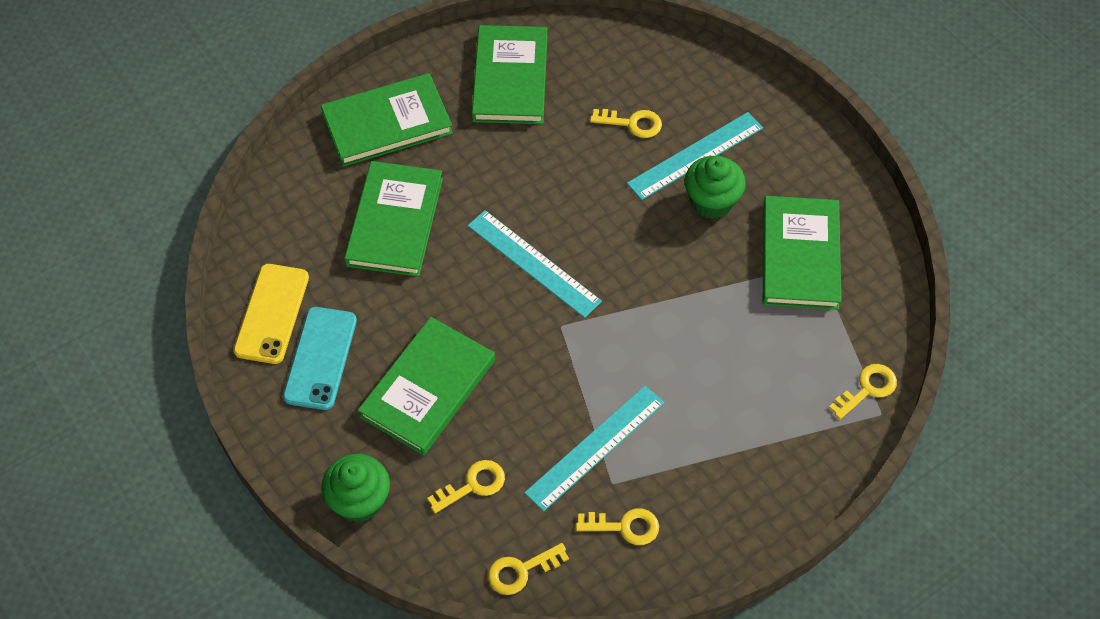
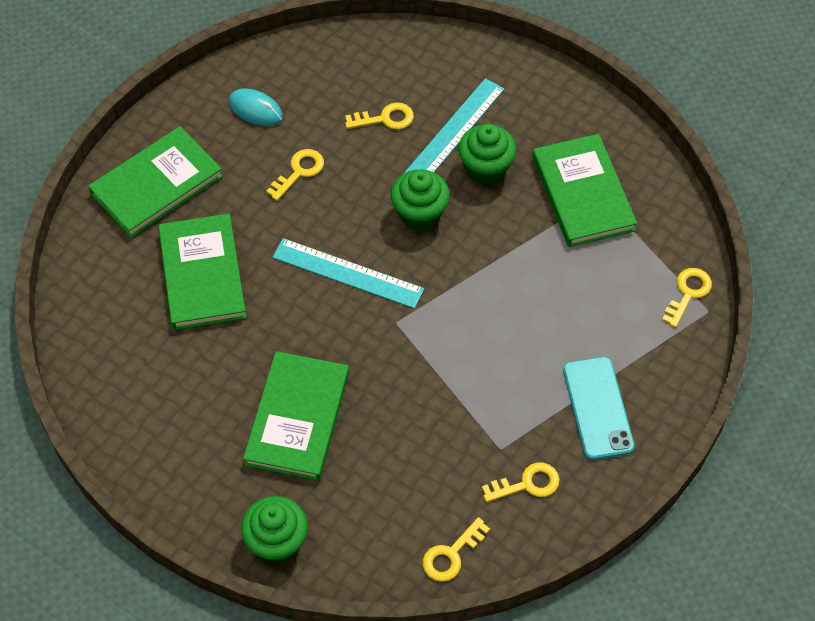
camera: 20 degrees left, 0 degrees up
yellow phone [233,264,309,364] -> none
turquoise phone [283,307,357,410] -> turquoise phone moved to [563,357,635,460]
yellow key [427,460,505,513] -> yellow key moved to [266,149,324,201]
green book [472,25,547,124] -> turquoise mouse [229,88,283,126]
turquoise ruler [524,386,664,511] -> none
none -> green cupcake [391,169,450,231]

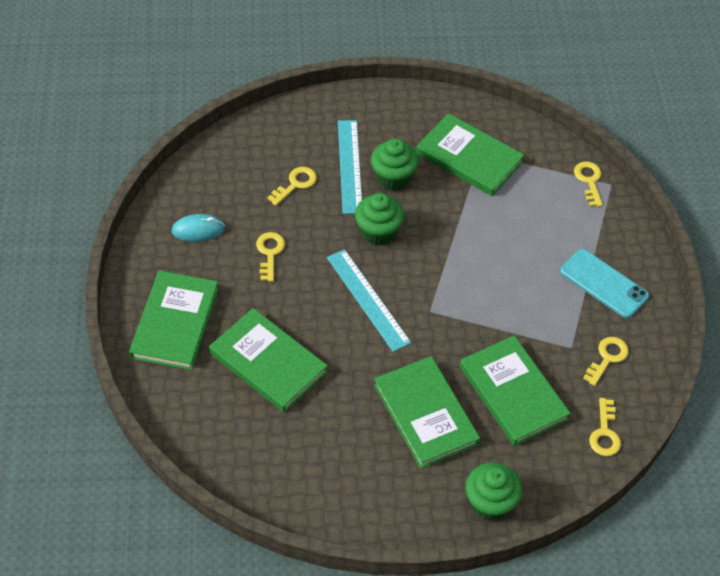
camera: 40 degrees left, 5 degrees down
turquoise ruler [273,238,424,309] -> turquoise ruler turned 75 degrees clockwise [327,249,411,352]
none -> green book [460,335,571,446]

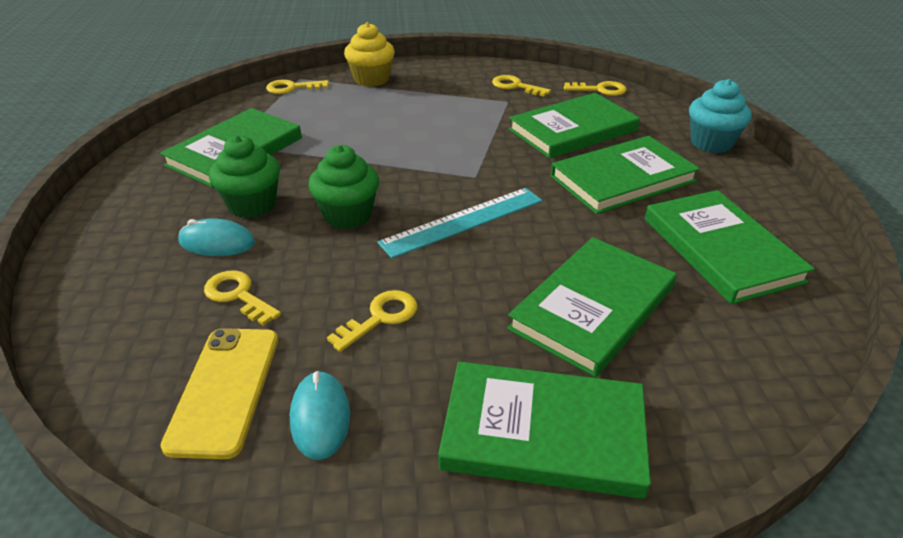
camera: 90 degrees left, 15 degrees down
yellow key [256,232,285,282] -> yellow key turned 135 degrees clockwise [327,290,417,352]
turquoise ruler [338,120,362,214] -> turquoise mouse [178,218,255,256]
green cupcake [465,462,522,521] -> turquoise cupcake [689,79,752,153]
turquoise phone [560,249,649,318] -> none
none -> yellow phone [160,328,278,459]
none -> yellow cupcake [344,22,395,87]
none -> green book [645,190,815,304]

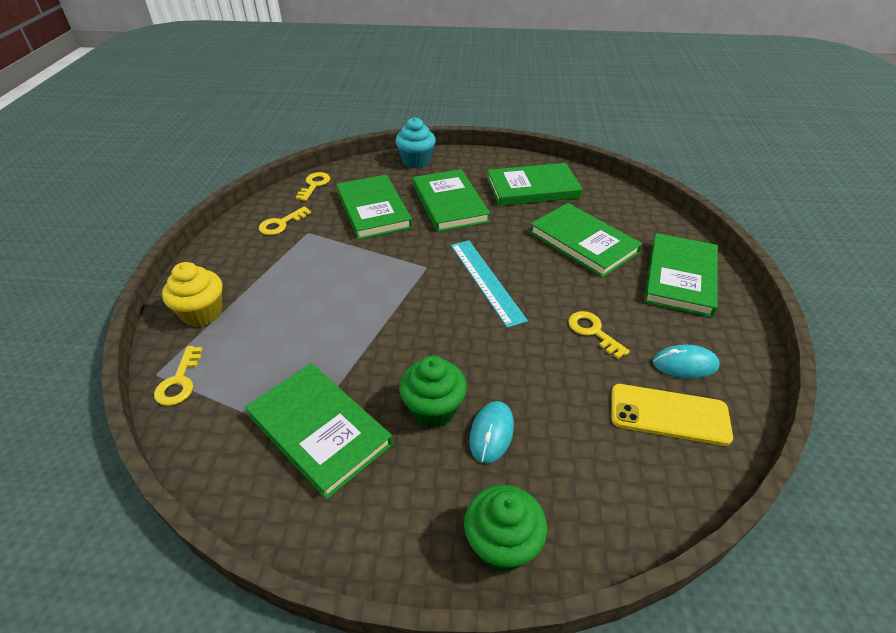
camera: 80 degrees left, 5 degrees up
yellow key [204,270,281,326] -> none
green cupcake [308,145,379,229] -> green cupcake moved to [464,485,547,572]

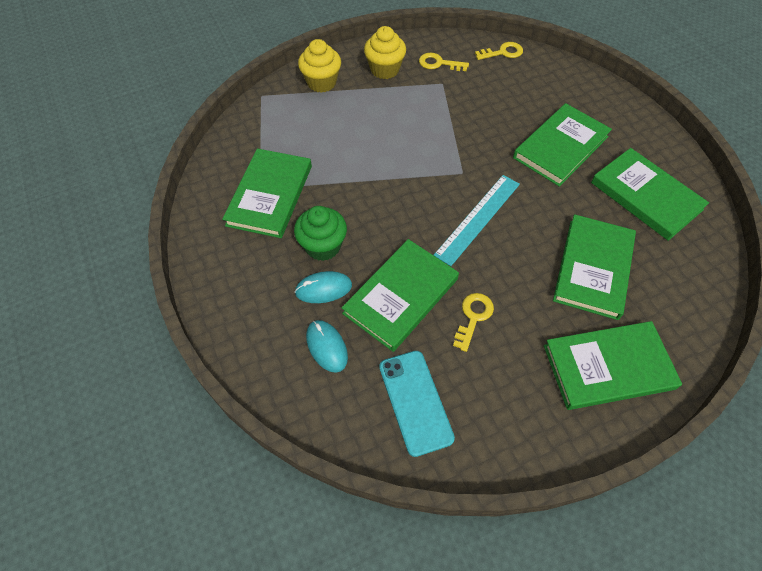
camera: 60 degrees right, 15 degrees up
yellow key [154,346,202,406] -> none
green book [336,175,413,240] -> green book moved to [342,239,459,352]
turquoise cupcake [395,117,436,168] -> none
green cupcake [464,485,547,572] -> none
yellow phone [611,384,733,446] -> turquoise phone [379,351,455,457]
turquoise mouse [653,345,720,378] -> turquoise mouse moved to [306,320,348,373]
none -> yellow cupcake [364,26,406,79]

